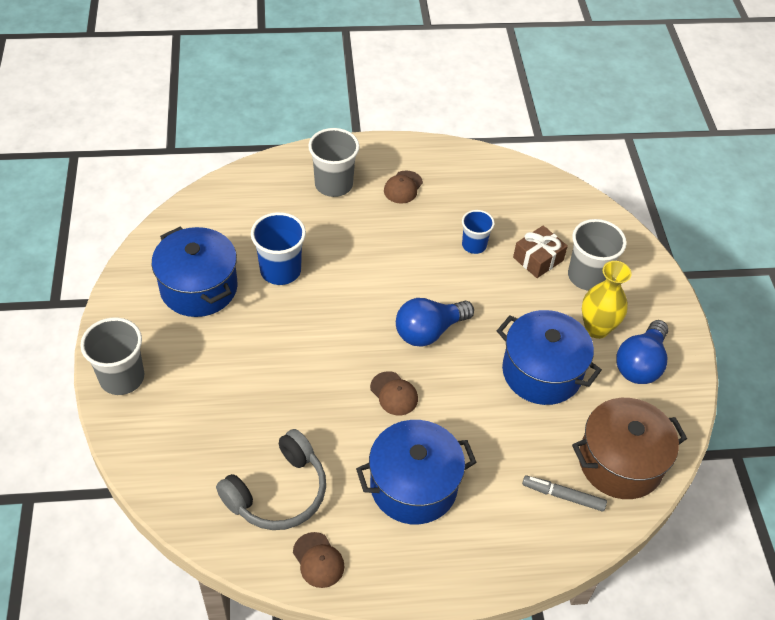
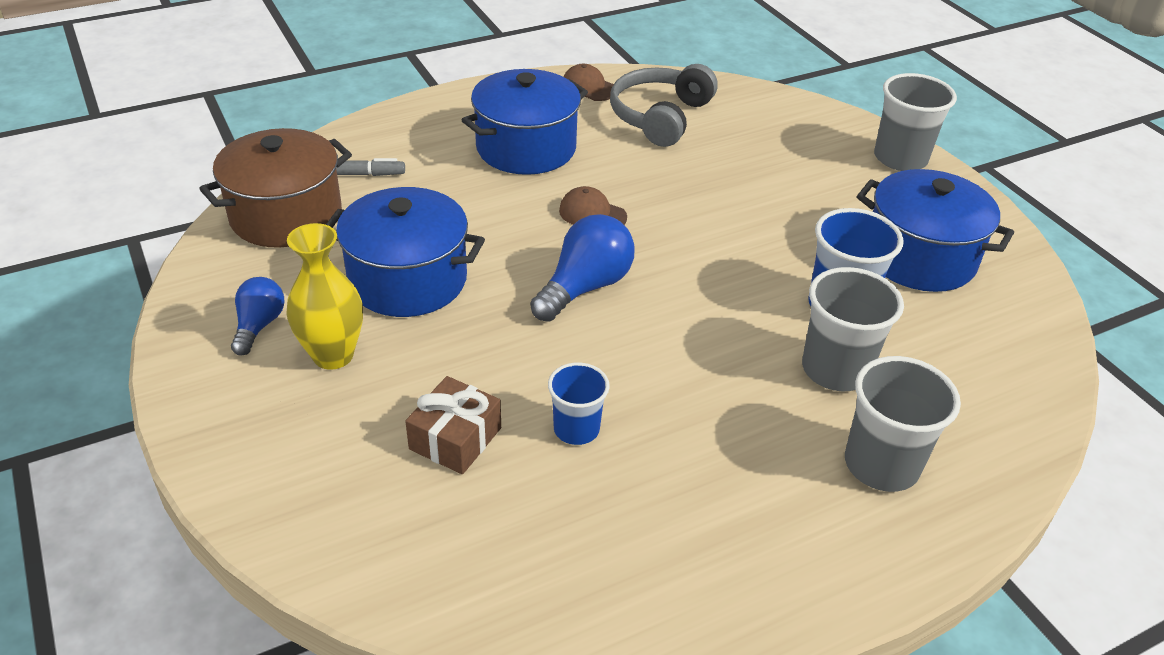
camera: 160 degrees right, 10 degrees down
brown cap [384,170,423,204] -> none
grey cup [568,219,627,291] -> grey cup moved to [802,267,904,391]
blue light bulb [616,320,668,384] -> blue light bulb [231,277,284,356], size x0.62

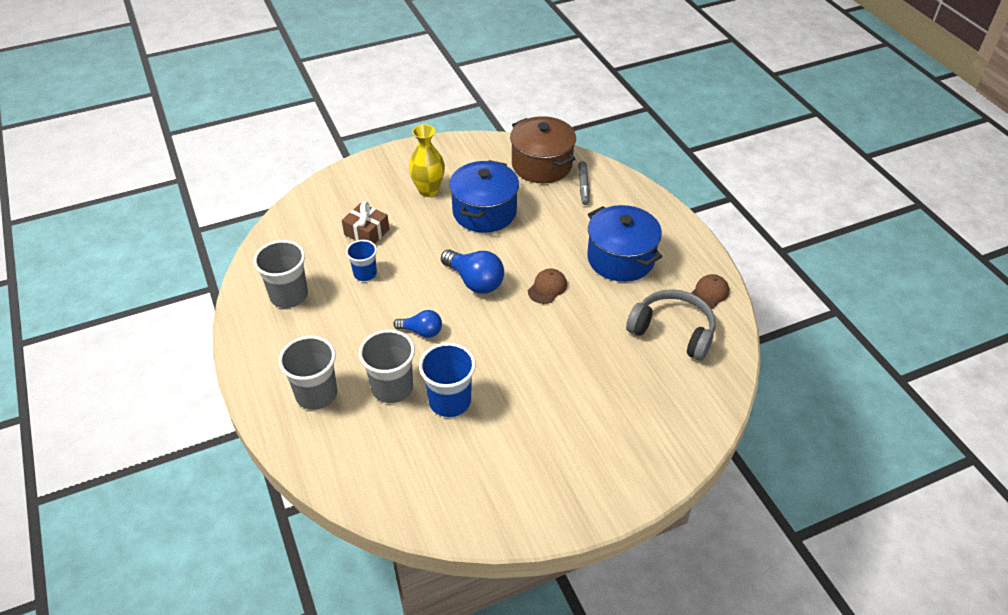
camera: 95 degrees right, 5 degrees up
blue light bulb [231,277,284,356] -> blue light bulb moved to [393,310,442,338]
blue pot [857,169,1014,292] -> none
grey cup [874,73,957,171] -> grey cup moved to [254,240,308,308]

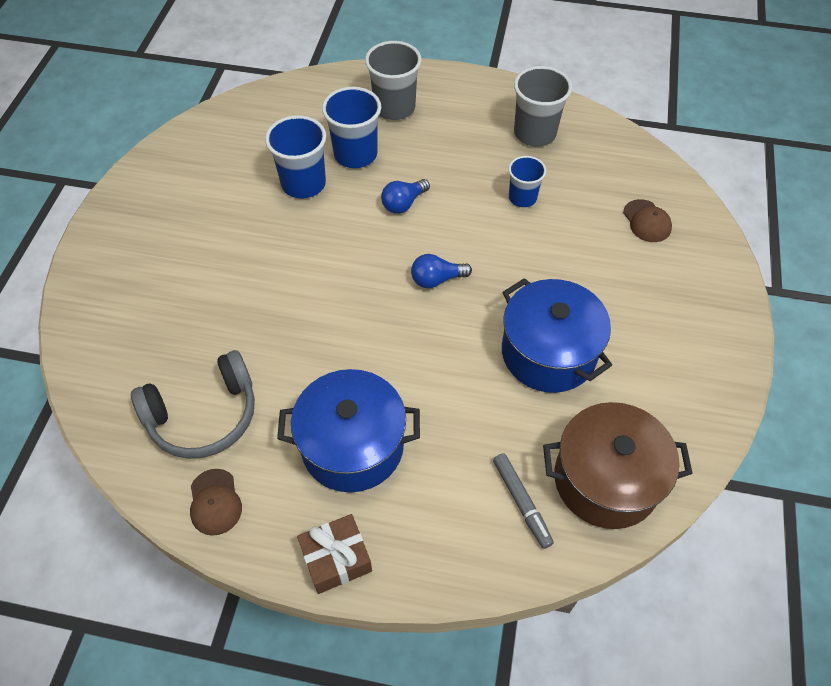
camera: 125 degrees right, 10 degrees up
brown gift [342,201,389,244] -> brown gift moved to [297,514,372,594]
grey cup [359,330,415,403] -> blue cup [322,87,381,168]
yellow vase [409,124,445,197] -> none
blue light bulb [441,250,504,294] -> blue light bulb [411,254,472,288], size x0.62
brown cap [528,268,567,304] -> brown cap moved to [623,199,672,242]
grey marker [578,161,590,205] -> grey marker turned 150 degrees counterclockwise [493,453,554,549]

